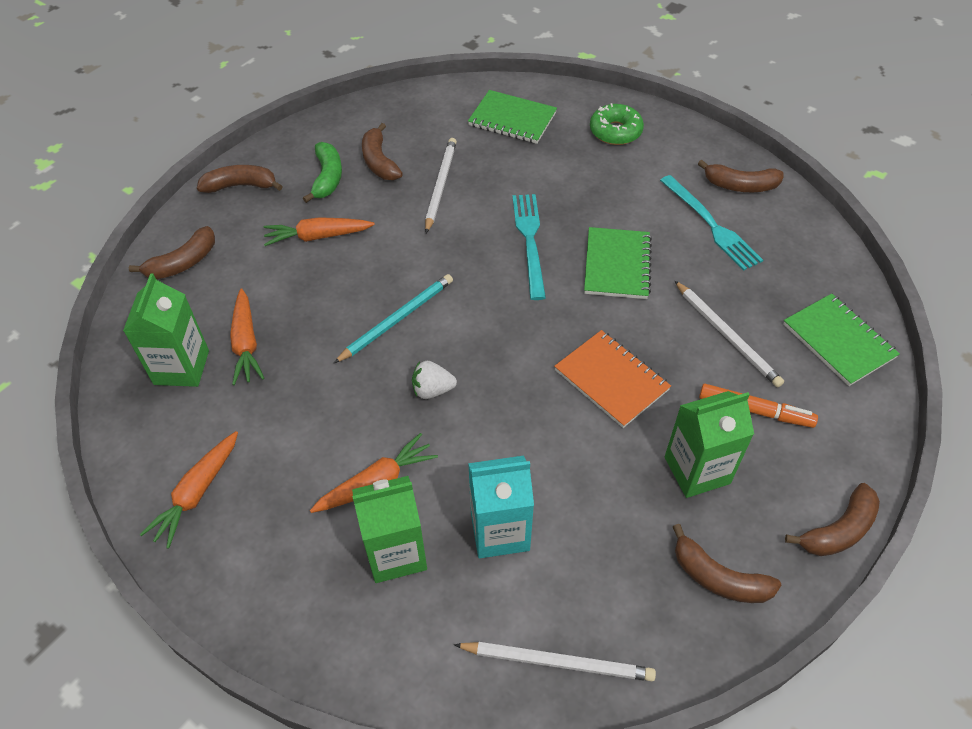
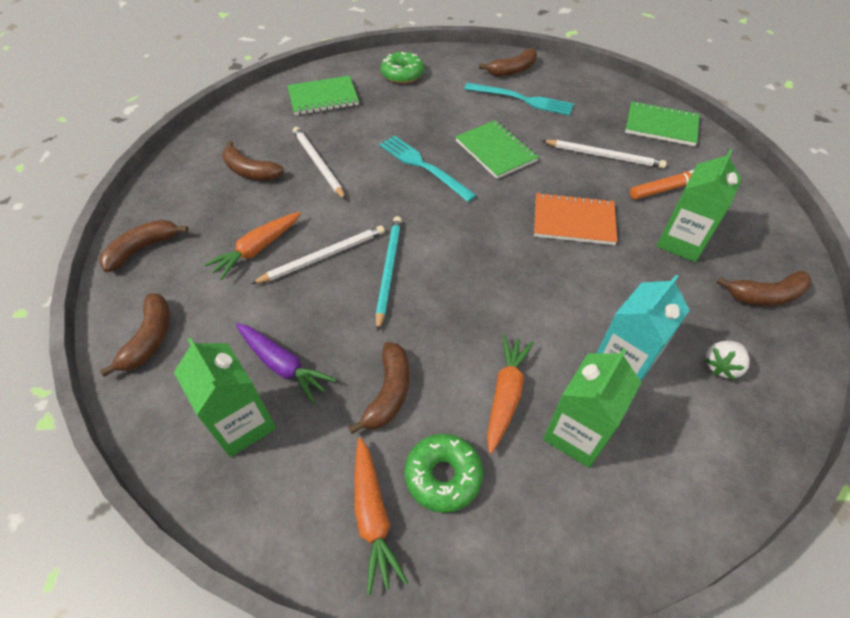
camera: 40 degrees left, 0 degrees up
orange carrot [230,288,265,385] -> purple carrot [236,323,336,404]
green banana [303,142,342,203] -> none
white strawberry [412,361,457,399] -> white strawberry moved to [704,341,750,380]
white pencil [454,642,656,681] -> white pencil moved to [251,225,385,284]
brown banana [785,483,880,556] -> brown banana moved to [348,342,409,434]
none -> green donut [405,434,483,513]

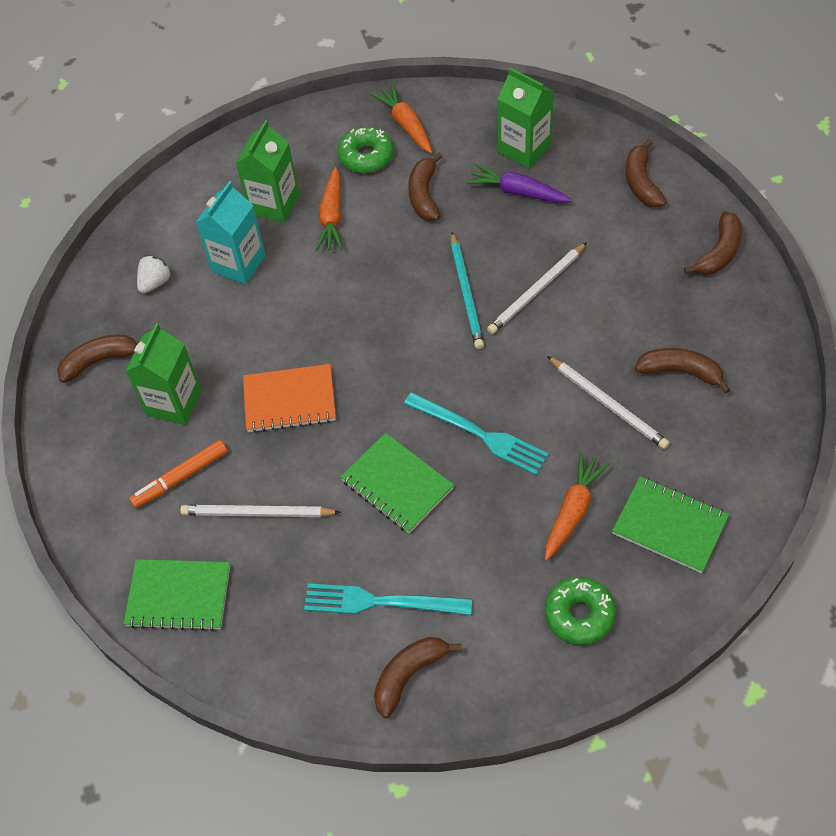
camera: 170 degrees right, 5 degrees up
orange carrot [204,212,301,280] -> orange carrot moved to [545,452,609,561]
green notebook [287,76,359,115] -> green notebook turned 60 degrees clockwise [612,476,729,573]

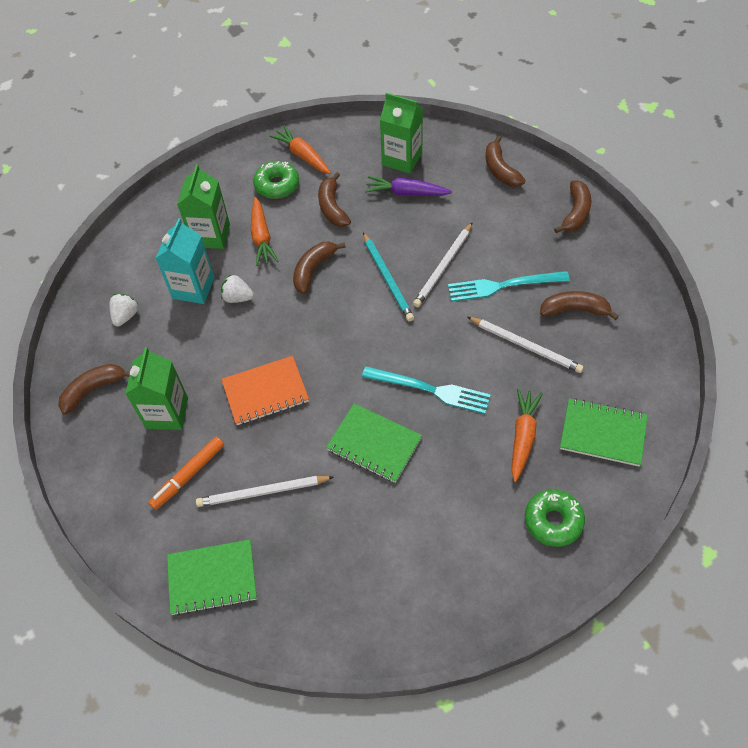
camera: 15 degrees left, 0 degrees up
turquoise fork [304,583,472,615] -> turquoise fork moved to [448,271,570,302]
brown banana [374,637,462,718] -> brown banana moved to [293,242,346,294]
none -> white strawberry [221,274,254,303]

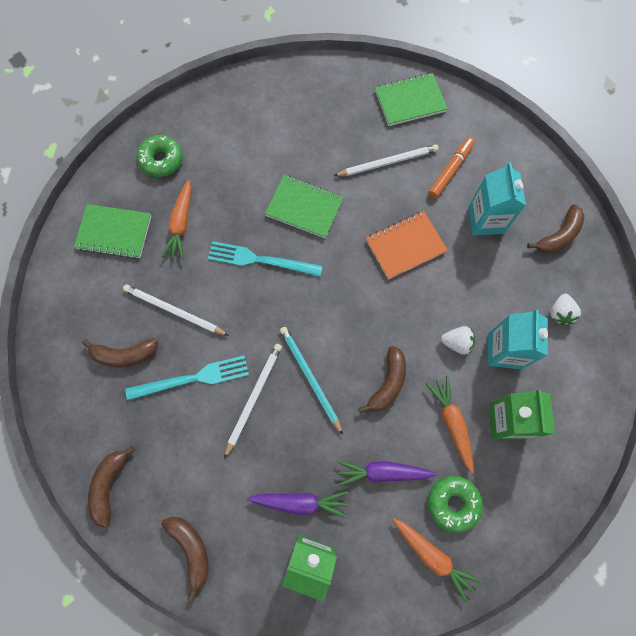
camera: 170 degrees right, 15 degrees up
green carton [125,347,188,430] -> turquoise carton [468,162,526,235]
brown banana [318,172,351,227] -> purple carrot [337,460,436,486]

